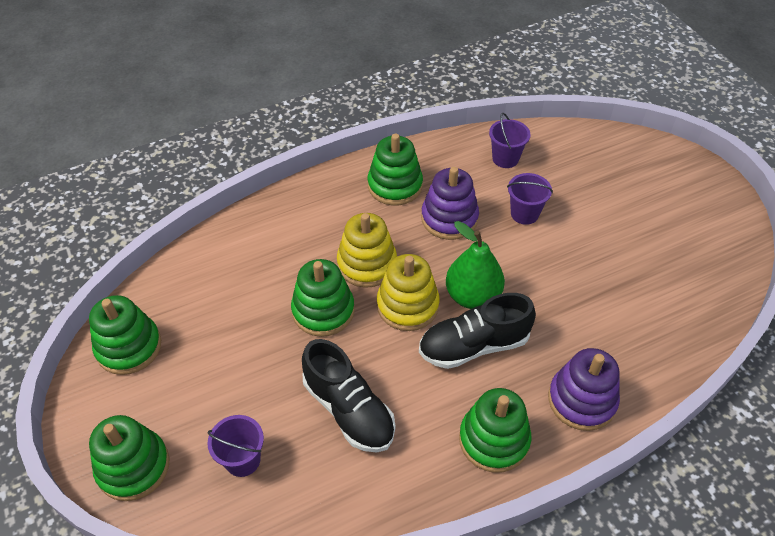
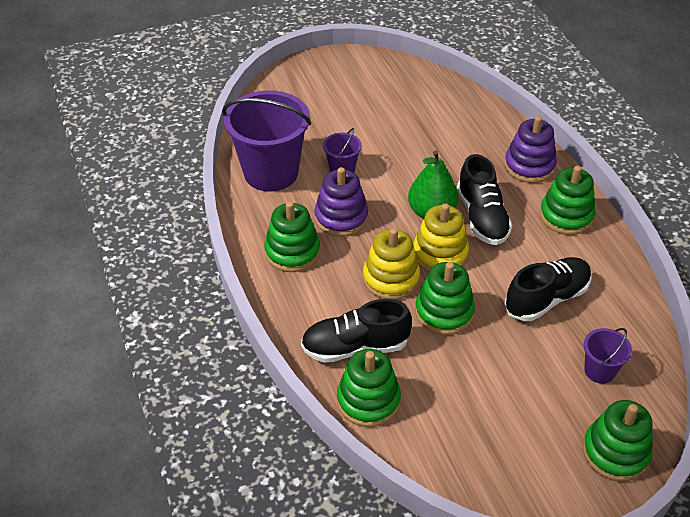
camera: 85 degrees left, 5 degrees down
green stacking toy [89,295,161,375] -> green stacking toy moved to [337,349,401,427]
purple bucket [489,113,530,168] -> purple bucket [222,90,311,192], size x2.15
none -> black shoe [301,299,412,363]

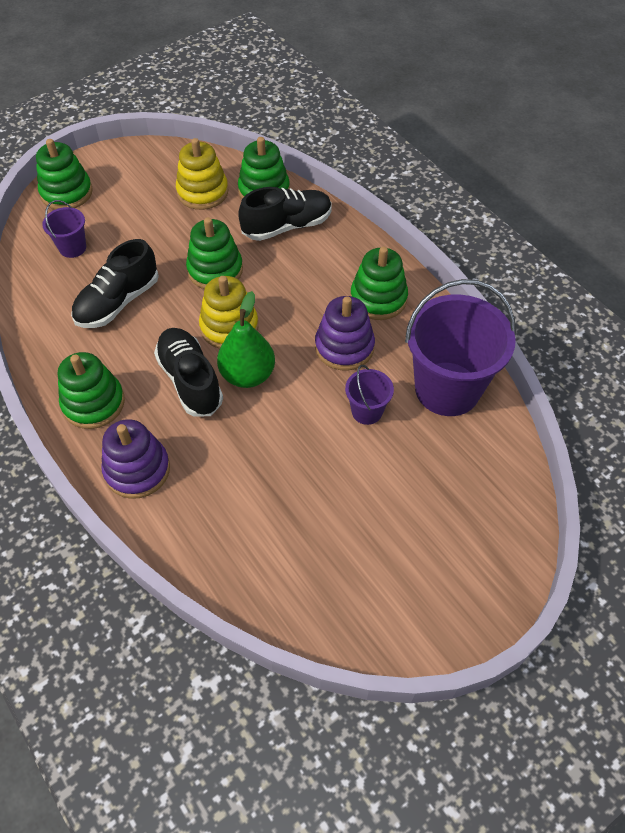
camera: 165 degrees right, 10 degrees up
yellow stacking toy [363,228,420,300] -> yellow stacking toy moved to [176,138,228,210]

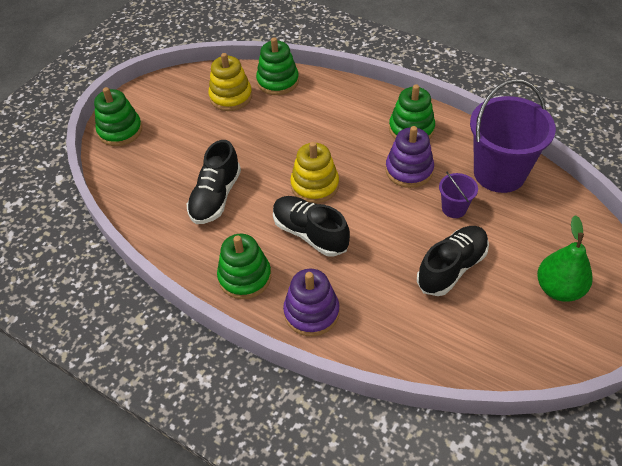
camera: 20 degrees left, 5 degrees down
purple bucket [42,200,86,258] -> none
green stacking toy [186,217,243,289] -> none
green pear [217,291,275,388] -> green pear moved to [537,215,593,302]
black shoe [238,187,332,241] -> black shoe moved to [417,226,489,296]

